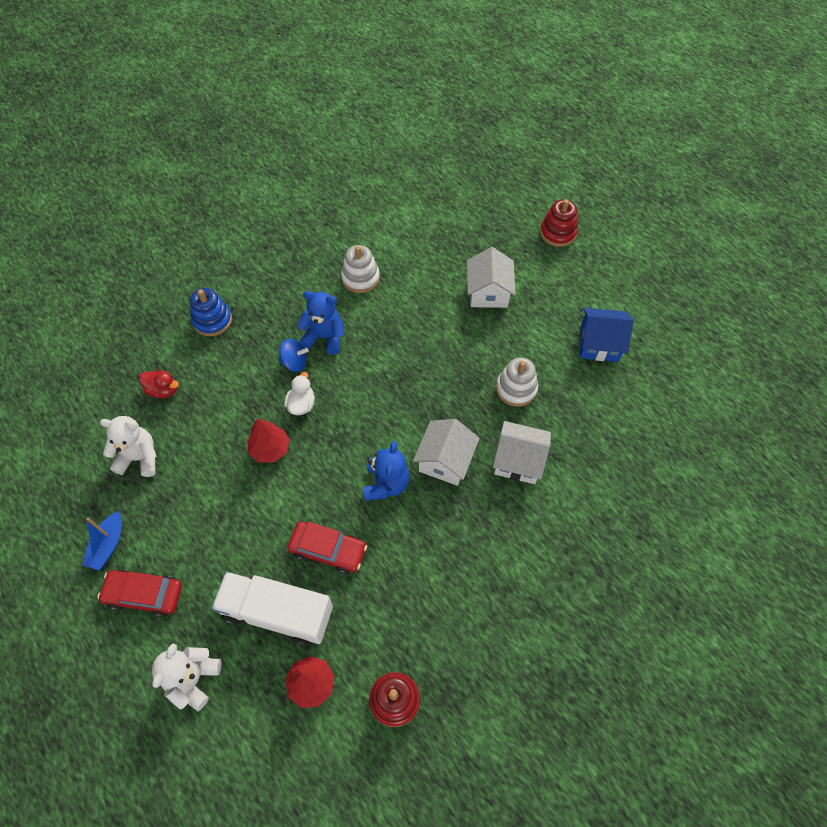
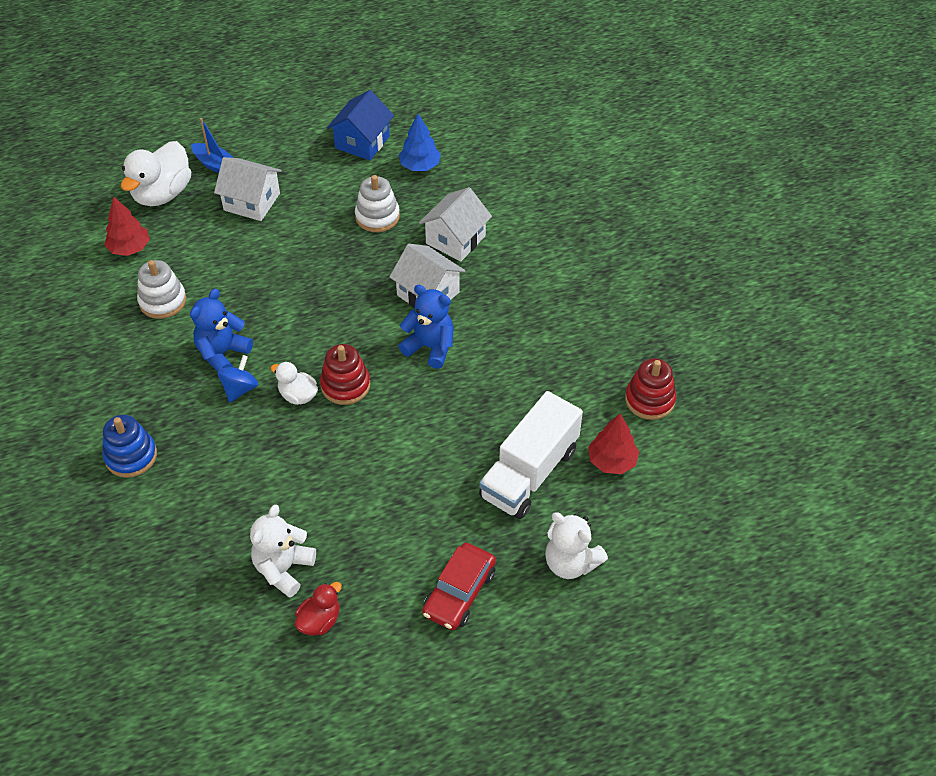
camera: 70 degrees left, 10 degrees down
blue boat [82,511,122,570] -> blue boat moved to [191,118,234,173]
red duck [139,370,179,398] -> red duck moved to [295,582,342,636]
red tree [247,418,290,463] -> red tree moved to [105,196,150,256]
red car [288,522,367,574] -> none
red stacking toy [540,199,578,247] -> red stacking toy moved to [320,344,370,405]
none -> white duck [121,141,191,206]
none -> blue tree [399,114,441,171]

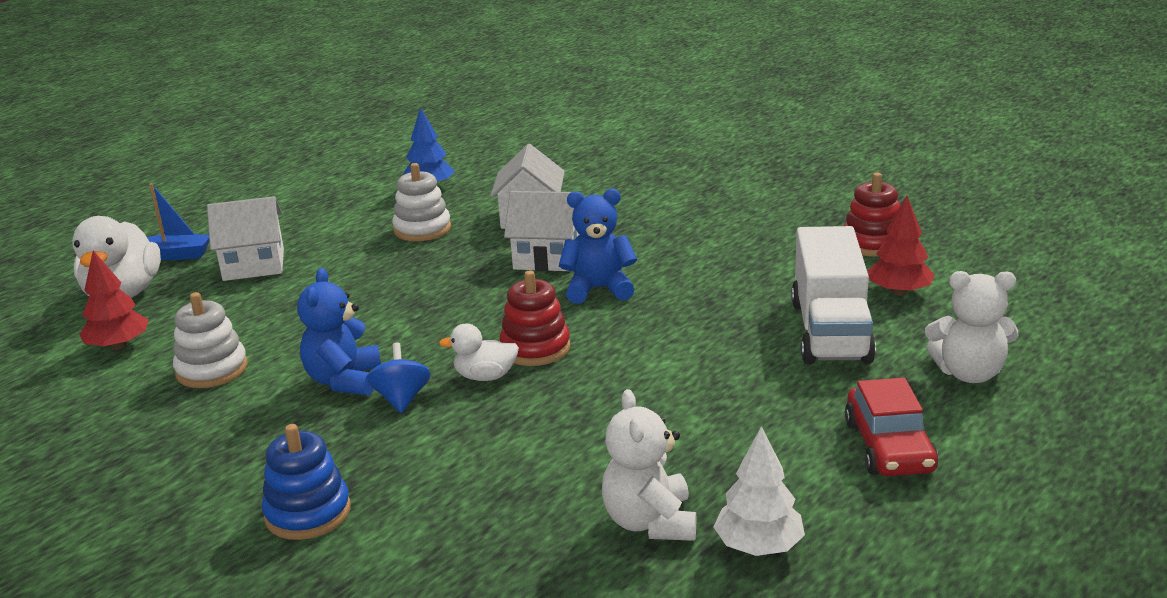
camera: 30 degrees left, 25 degrees down
red duck [295,582,342,636] -> white tree [714,426,805,556]
blue house [327,90,394,160] -> none

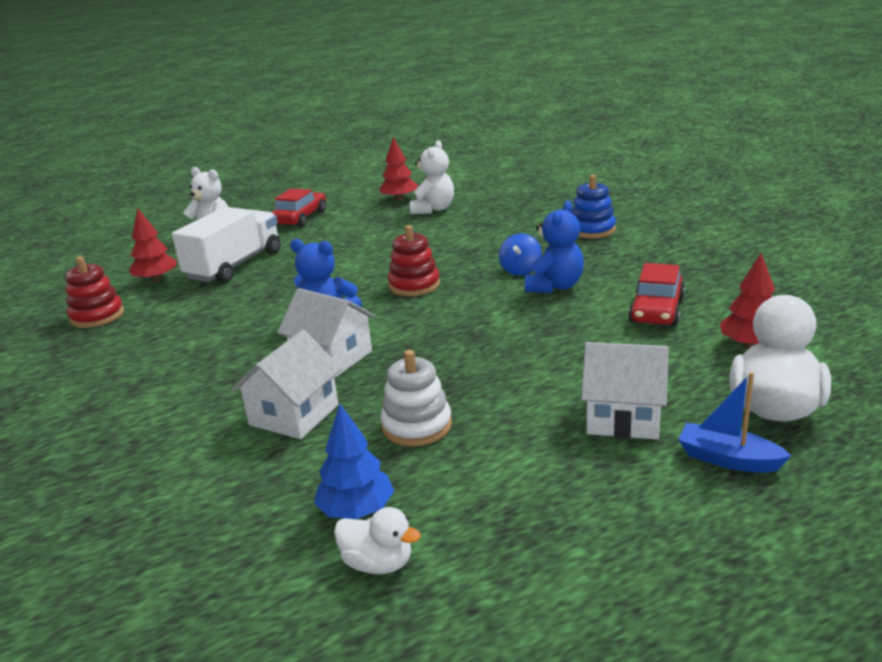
camera: 155 degrees left, 0 degrees up
white stacking toy [173,292,248,388] -> red car [628,263,685,326]
white duck [439,323,519,381] -> white duck moved to [334,507,421,574]
white tree [714,426,805,556] -> red tree [379,137,418,201]

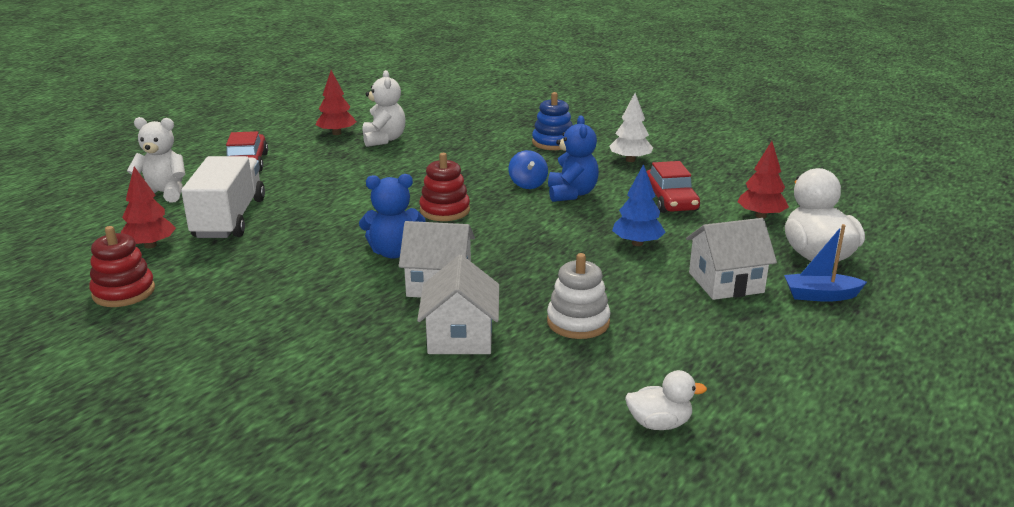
camera: 30 degrees left, 0 degrees up
blue tree [314,404,394,519] -> blue tree moved to [612,164,666,246]
none -> white tree [610,93,653,162]

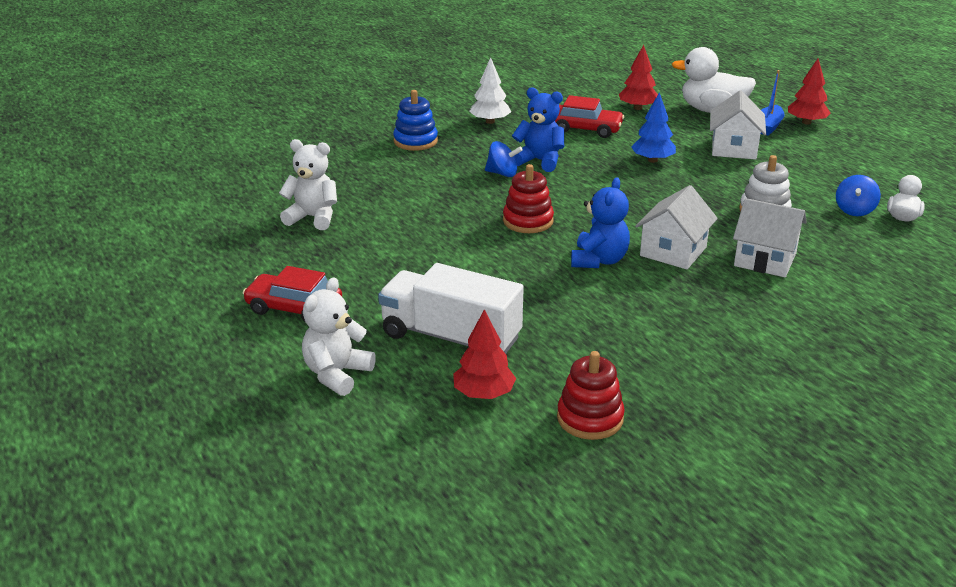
camera: 65 degrees left, 5 degrees up
red tree [315,70,356,135] -> red tree moved to [788,59,830,125]
none -> blue spinning top [836,175,881,216]

